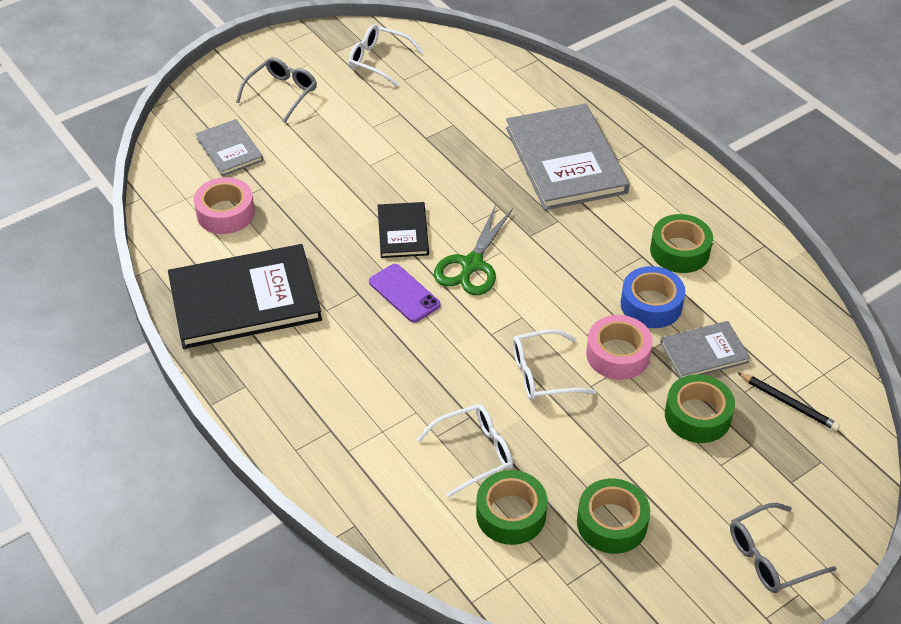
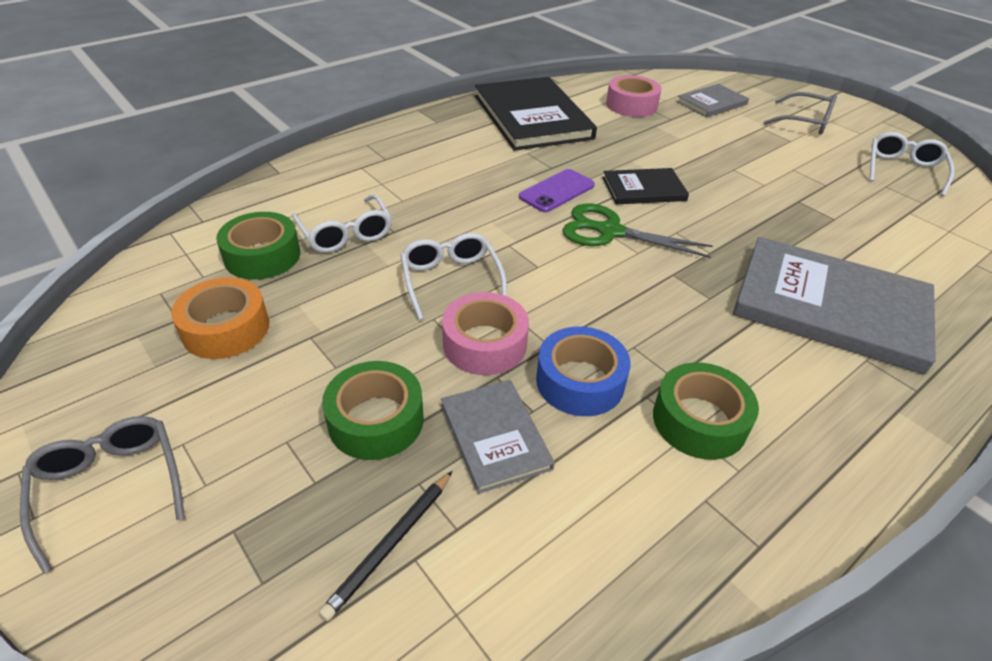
camera: 85 degrees right, 5 degrees down
grey book [506,103,630,210] -> grey book turned 45 degrees clockwise [733,237,936,375]
green tape [577,479,650,554] -> orange tape [171,278,269,359]

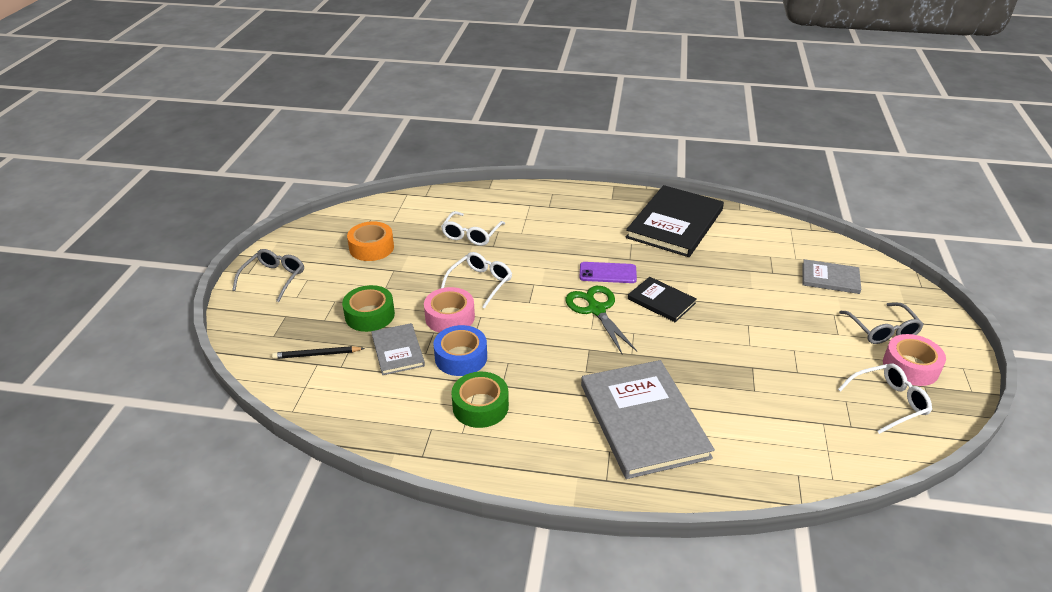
camera: 50 degrees right, 5 degrees down
green tape [216,212,300,280] -> none
grey book [441,380,555,494] -> grey book turned 45 degrees counterclockwise [371,323,425,375]
pink tape [606,75,662,117] -> pink tape moved to [883,334,946,386]

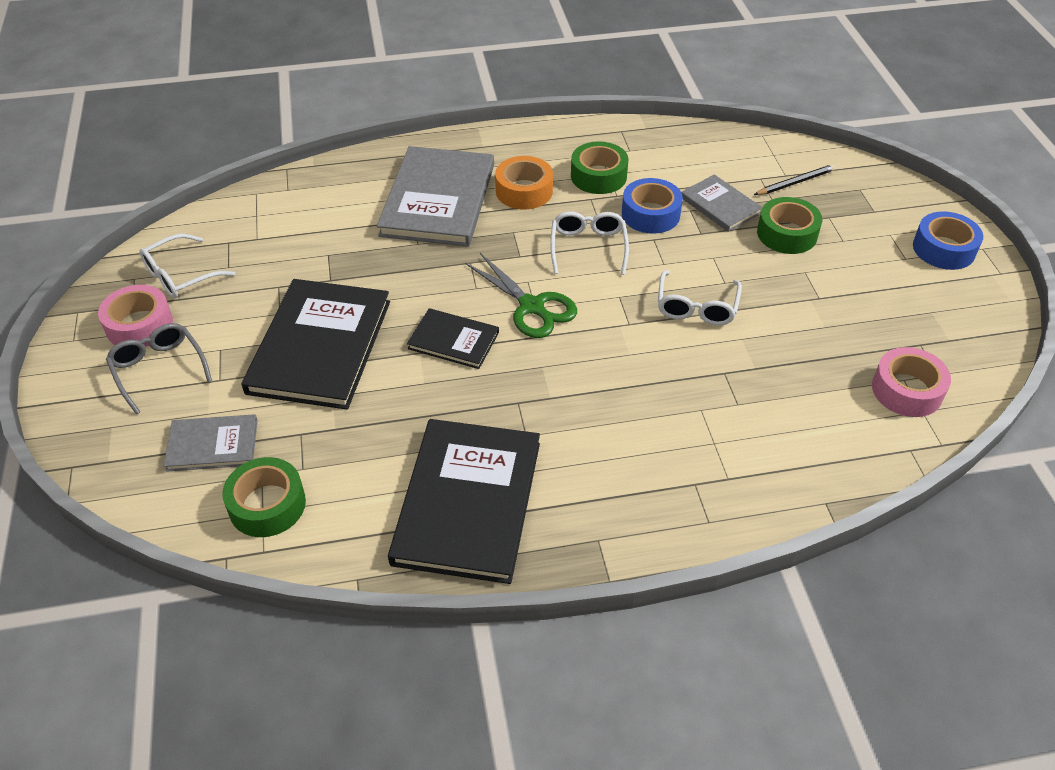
camera: 160 degrees right, 10 degrees up
grey glasses [232,249,304,302] -> blue tape [913,211,983,270]
orange tape [347,222,394,261] -> orange tape moved to [495,156,553,210]
pink tape [424,287,475,333] -> pink tape moved to [872,347,951,417]
white glasses [441,211,505,246] -> white glasses moved to [550,212,629,275]
purple phone [579,262,637,283] -> none
grey book [581,360,715,479] -> grey book turned 45 degrees clockwise [377,146,494,247]
none -> green tape [222,457,306,537]
none -> black book [242,279,390,410]

